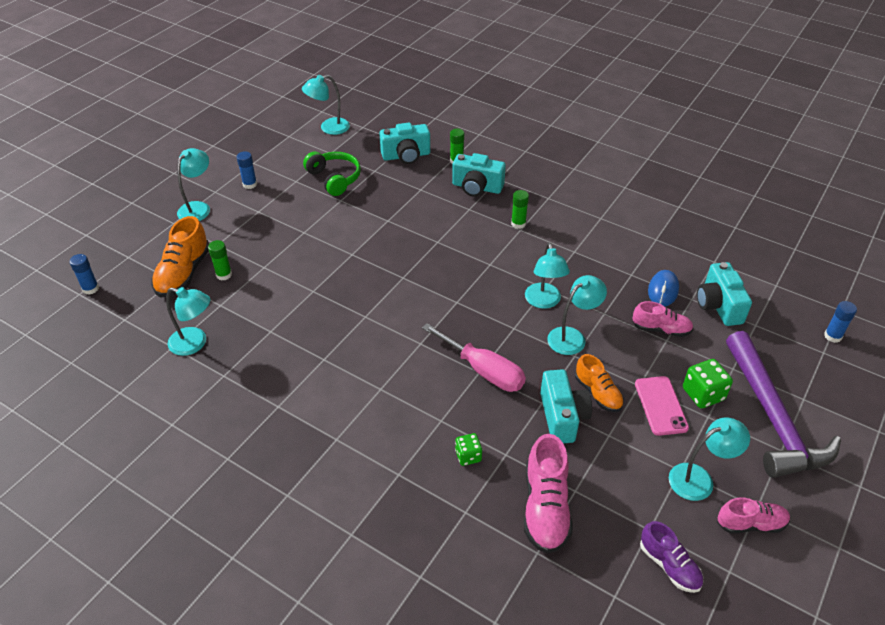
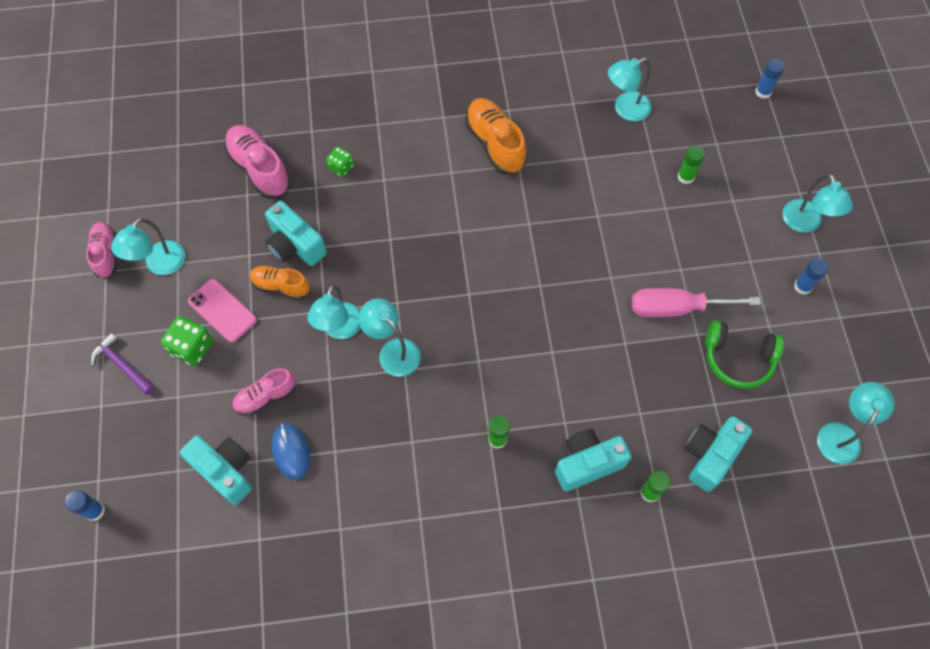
camera: 140 degrees right, 20 degrees up
orange shoe [151,216,209,297] -> orange shoe moved to [465,98,527,174]
pink screwdriver [422,323,526,392] -> pink screwdriver moved to [632,288,761,317]
purple shoe [640,521,703,593] -> none
pink shoe [717,498,790,533] -> pink shoe turned 120 degrees clockwise [86,222,117,279]
purple hammer [726,331,841,478] -> purple hammer [91,333,154,395], size x0.45

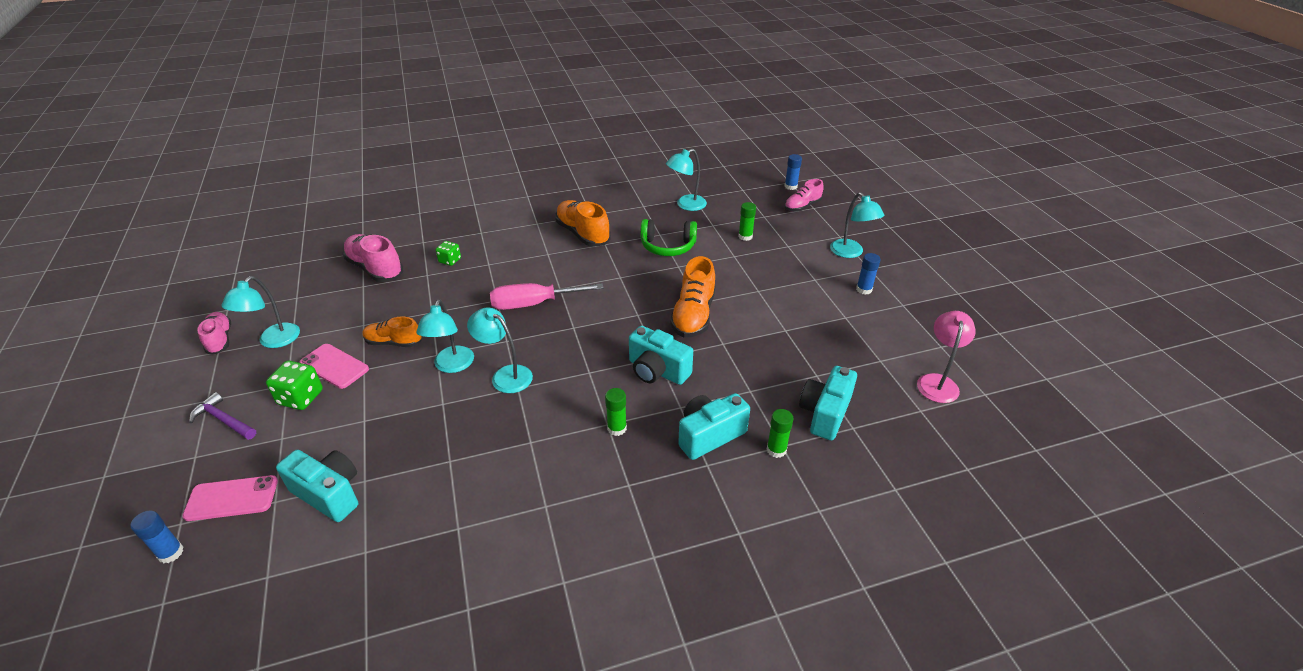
camera: 10 degrees left, 25 degrees down
pink shoe [232,368,296,416] -> pink shoe moved to [785,179,824,212]
turquoise camera [265,201,327,266] -> turquoise camera moved to [629,326,693,385]
blue mouse [271,423,310,480] -> none
pink screwdriver [632,288,761,317] -> pink screwdriver moved to [490,283,604,310]
green headphones [705,320,784,389] -> green headphones moved to [640,219,697,256]
turquoise lamp [817,382,895,464] -> pink lamp [917,311,976,403]
none -> pink phone [182,475,278,521]
none -> orange shoe [670,256,716,338]

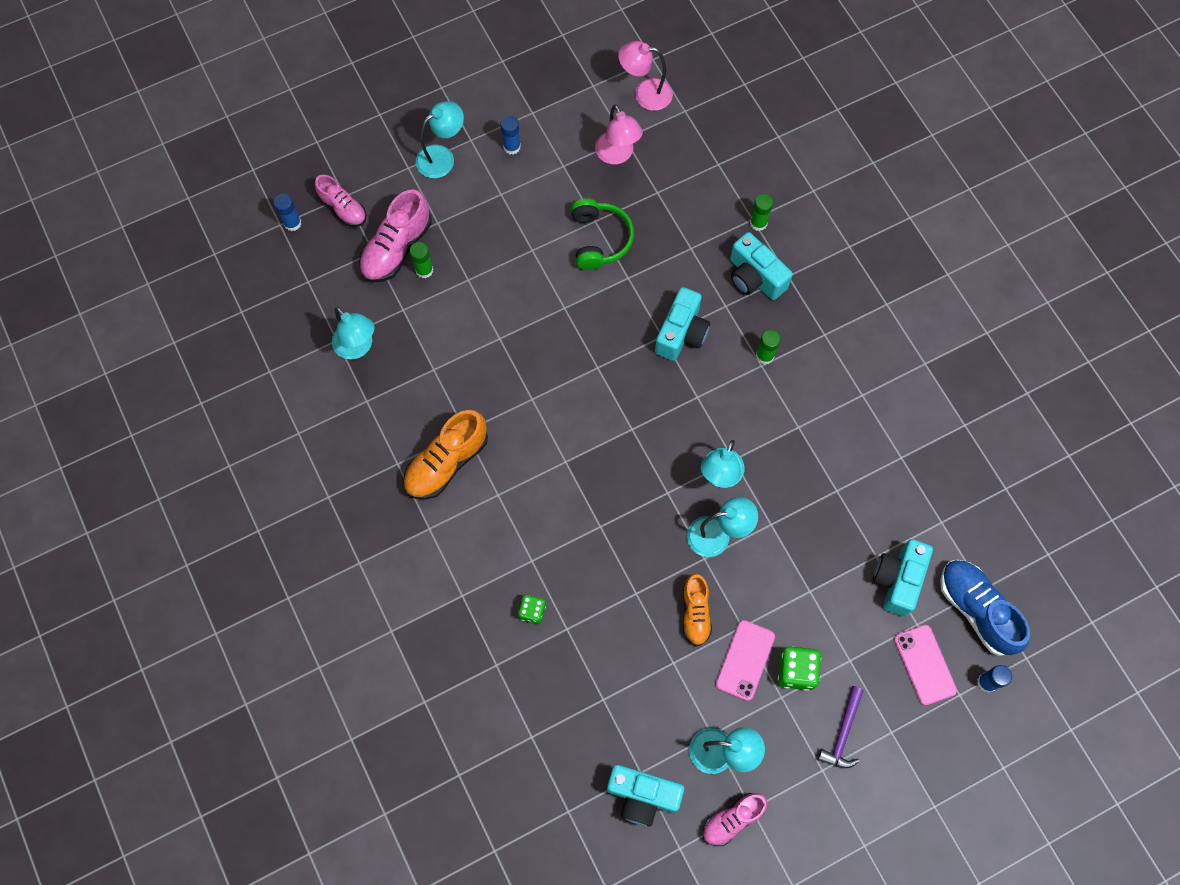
camera: 100 degrees left, 30 degrees up
pink shoe [342,234,404,282] -> pink shoe moved to [359,189,432,282]
pink screwdriver [490,283,604,310] -> none
green headphones [640,219,697,256] -> green headphones moved to [571,198,634,270]
orange shoe [670,256,716,338] -> none
turquoise camera [799,366,857,441] -> turquoise camera moved to [607,765,684,826]
none -> pink lamp [595,105,643,164]
none -> blue shoe [940,560,1030,656]

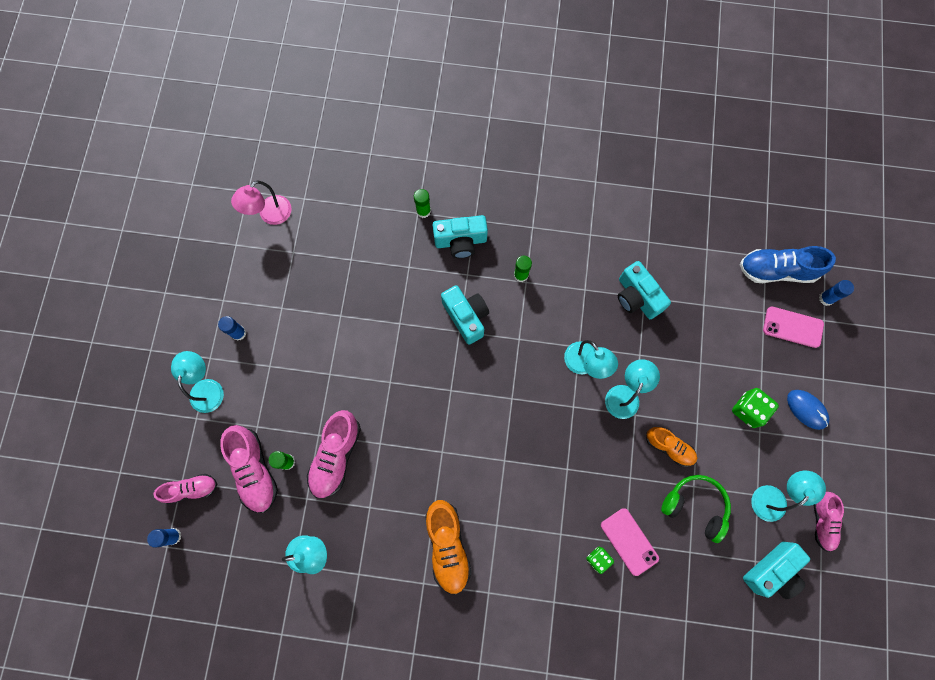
camera: 55 degrees left, 5 degrees up
green headphones [571,198,634,270] -> green headphones moved to [661,475,731,543]
pink lamp [595,105,643,164] -> none
pink phone [716,620,775,701] -> pink phone moved to [601,508,659,576]
purple hammer [818,686,864,768] -> blue mouse [787,390,829,430]
turquoise camera [873,539,933,617] -> turquoise camera moved to [618,261,671,319]
none -> pink shoe [307,410,361,498]

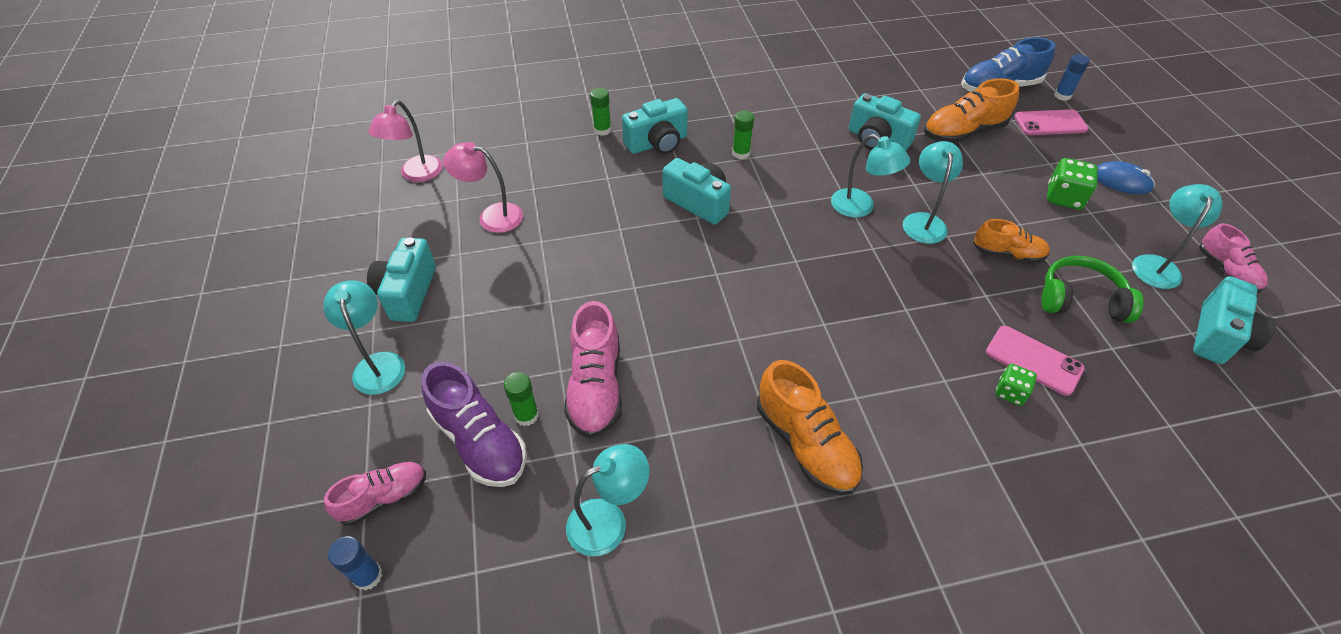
camera: 20 degrees left, 25 degrees down
blue glue stick [218,316,246,341] -> turquoise camera [367,237,436,322]
pink shoe [220,425,278,513] -> purple shoe [422,362,527,487]
none -> pink lamp [443,142,523,233]
none -> orange shoe [924,78,1019,143]

